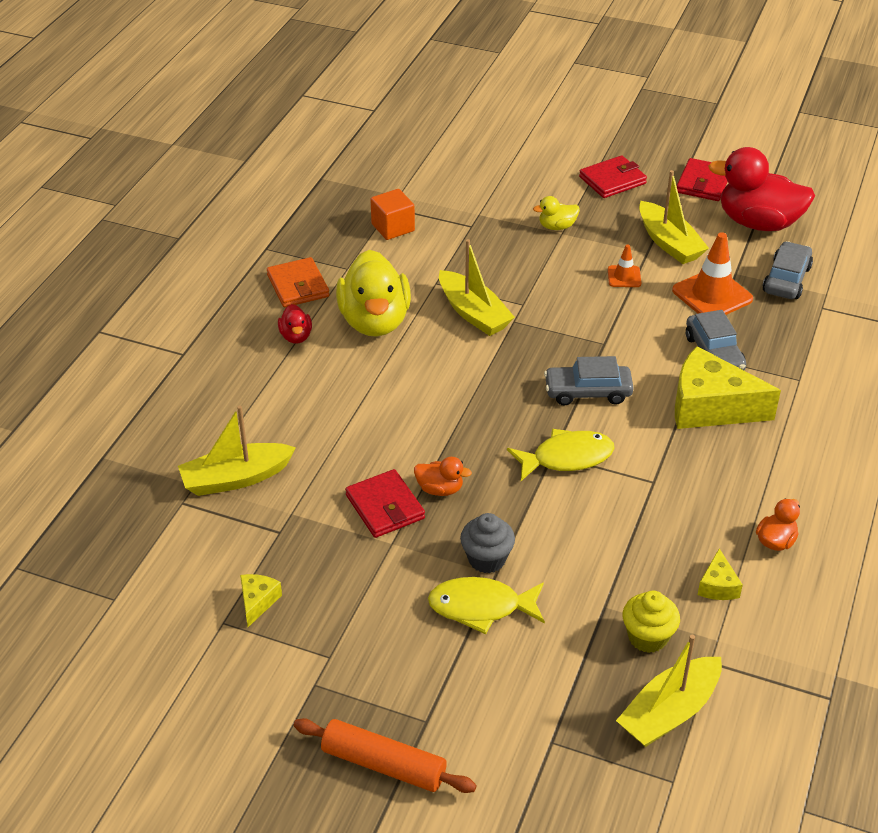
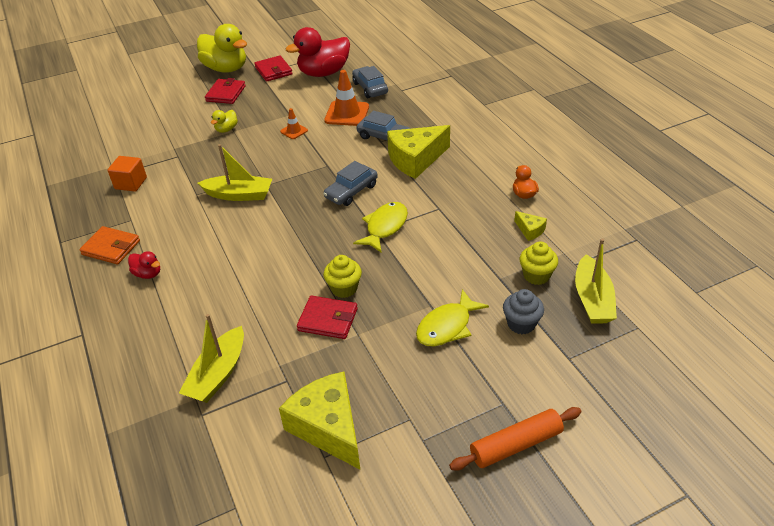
camera: 45 degrees left, 0 degrees up
yellow cheese [240,574,282,627] -> yellow cheese [279,371,360,469], size x2.21
yellow duck [336,250,411,337] -> yellow duck moved to [197,24,247,73]
orange duck [414,457,472,496] -> yellow cupcake [323,255,362,298]
grey cupcake [460,513,515,573] -> grey cupcake moved to [503,289,544,334]
yellow boat [639,170,709,264] -> none

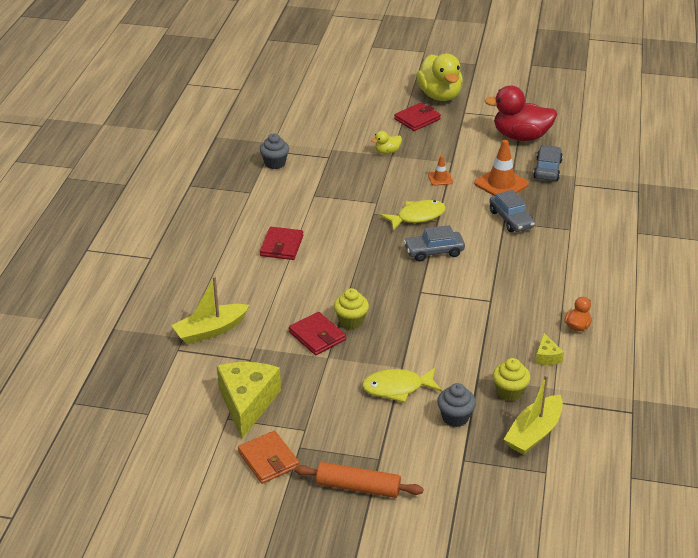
camera: 35 degrees right, 5 degrees down
orange wallet [79,226,140,264] -> orange wallet moved to [238,431,299,484]
orange cube [107,156,147,192] -> grey cupcake [260,133,289,169]
red duck [128,251,160,279] -> none
yellow boat [198,144,272,201] -> none
red wallet [254,55,293,82] -> red wallet moved to [260,227,304,260]
yellow fish [353,202,408,253] -> yellow fish moved to [380,200,446,231]
yellow cheese [387,125,450,179] -> none

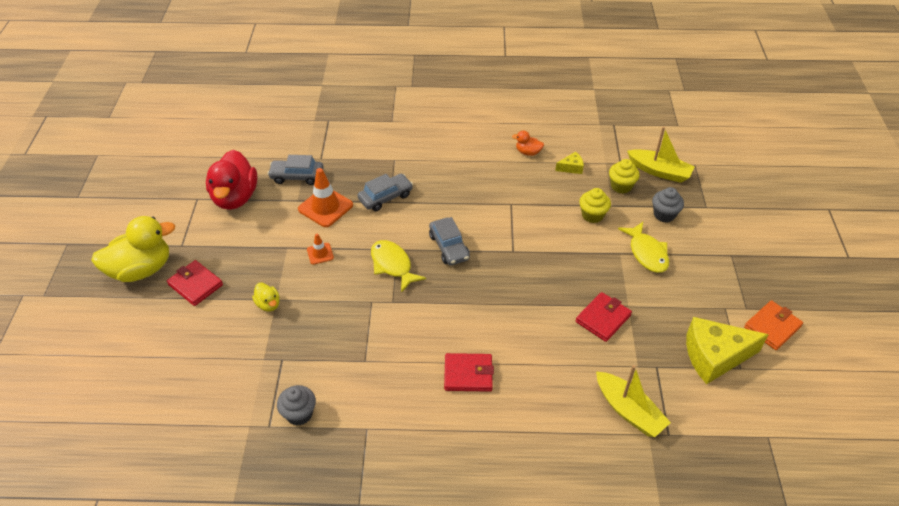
camera: 100 degrees left, 10 degrees up
orange rolling pin [294,462,423,498] -> none
yellow cupcake [334,288,369,329] -> yellow cupcake moved to [579,188,611,223]

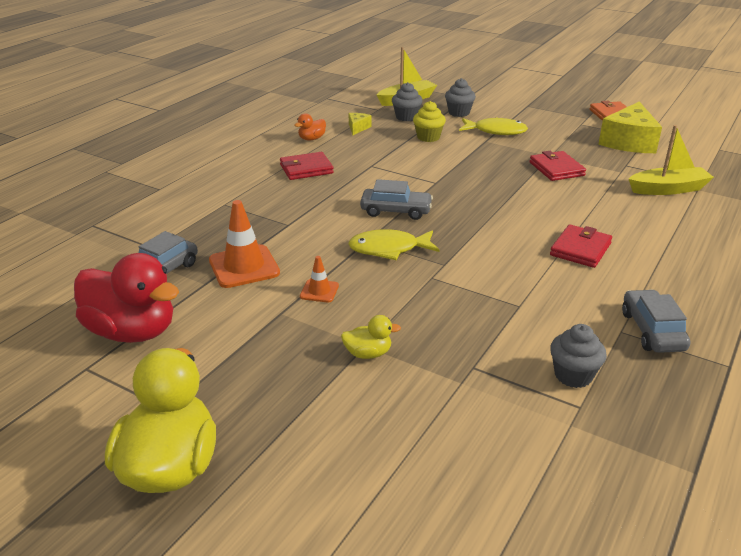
camera: 60 degrees left, 15 degrees down
red wallet [167,260,223,306] -> red wallet moved to [280,152,334,180]
grey car [357,174,413,211] -> grey car moved to [622,289,690,353]
yellow cupcake [609,159,640,193] -> grey cupcake [392,82,423,121]

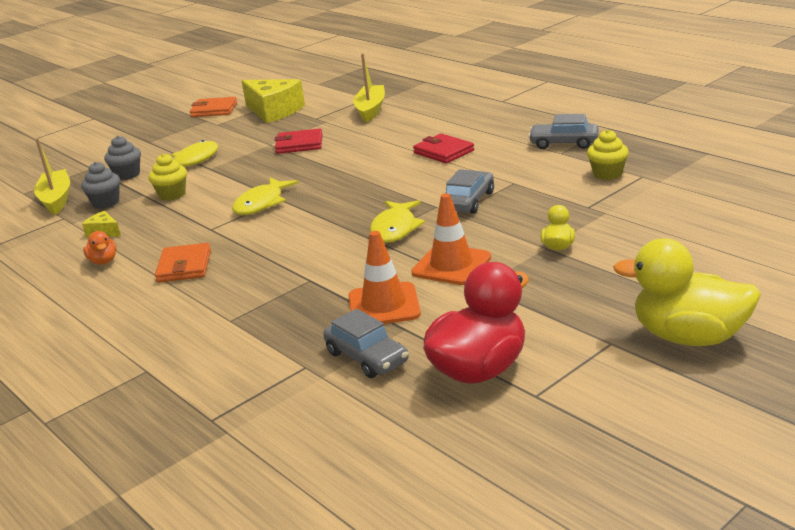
camera: 70 degrees left, 5 degrees down
red wallet [280,152,334,180] -> orange wallet [155,243,211,283]
orange traffic cone [300,256,339,303] -> orange traffic cone [411,193,491,285], size x1.89
grey car [360,179,433,220] -> grey car moved to [446,169,494,214]
grey cupcake [550,324,607,388] -> yellow cupcake [587,129,629,180]
none -> yellow fish [232,177,298,215]

